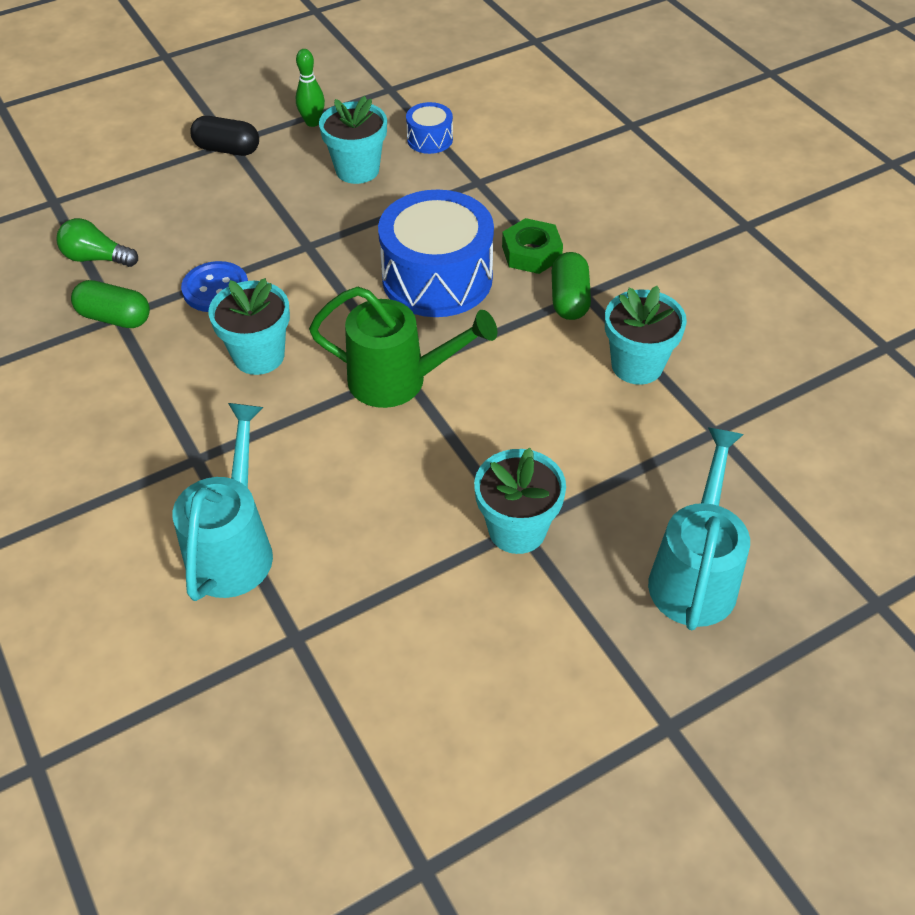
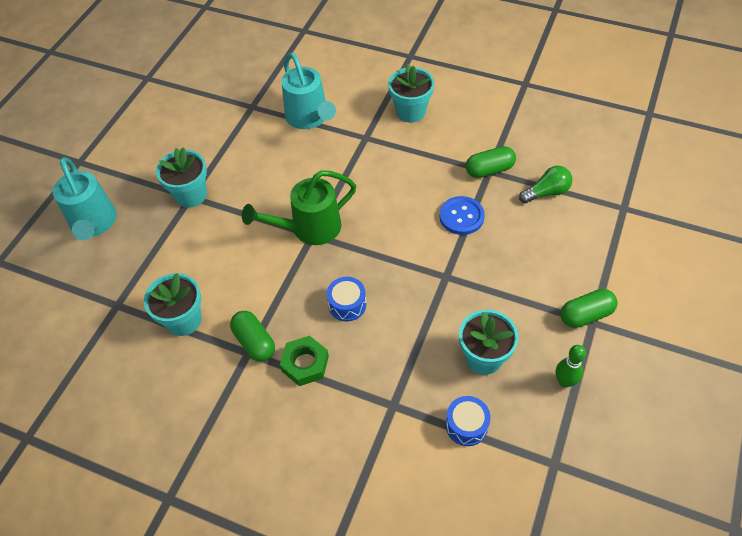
camera: 145 degrees right, 5 degrees up
black capsule [190,116,259,156] -> green capsule [561,289,618,328]
turquoise flower pot [208,278,290,375] -> turquoise flower pot moved to [388,64,434,123]
blue drum [378,190,494,317] -> blue drum [327,277,366,321], size x0.47

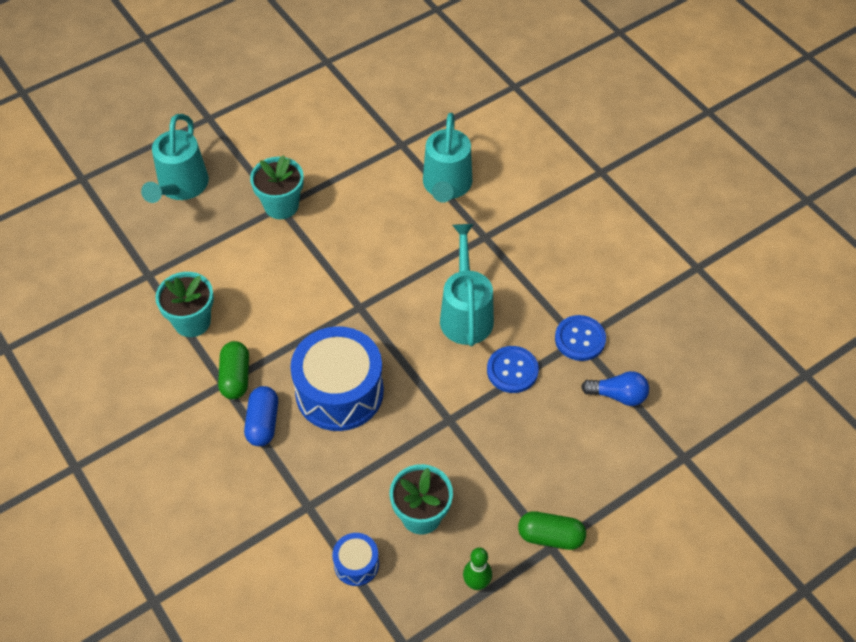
camera: 30 degrees right, 0 degrees up
green watering can [242,170,356,245] -> none
green nut [280,336,329,386] -> blue capsule [244,386,278,446]
blue drum [327,277,366,321] -> blue drum [290,326,384,431], size x2.13
turquoise flower pot [388,64,434,123] -> none
green capsule [466,146,516,178] -> blue button [555,315,606,361]
green light bulb [519,166,572,203] -> blue light bulb [581,371,649,406]
none -> turquoise watering can [440,224,494,346]

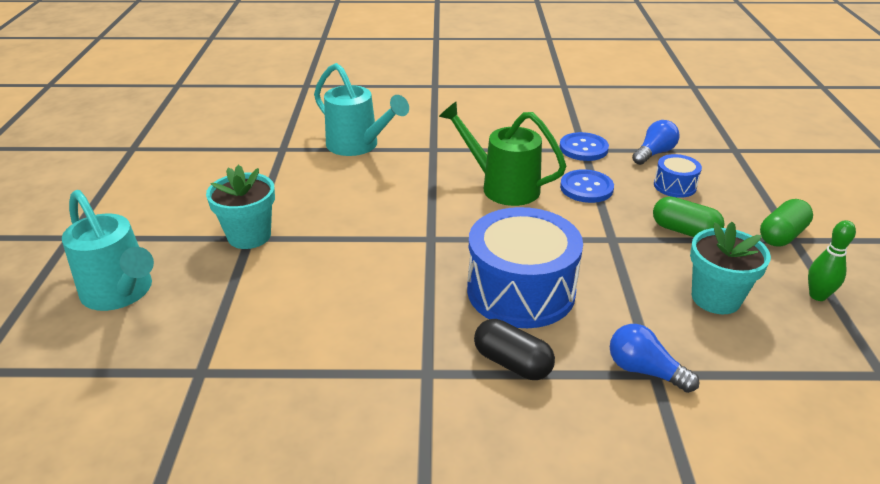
camera: 55 degrees left, 20 degrees down
turquoise flower pot [155,272,214,337] -> none
green capsule [218,341,249,399] -> green capsule moved to [653,197,725,237]
blue capsule [244,386,278,446] -> black capsule [474,319,555,380]
blue drum [332,533,379,586] -> blue drum moved to [654,154,702,198]
turquoise watering can [440,224,494,346] -> green watering can [439,102,566,206]
none -> blue light bulb [610,324,699,393]

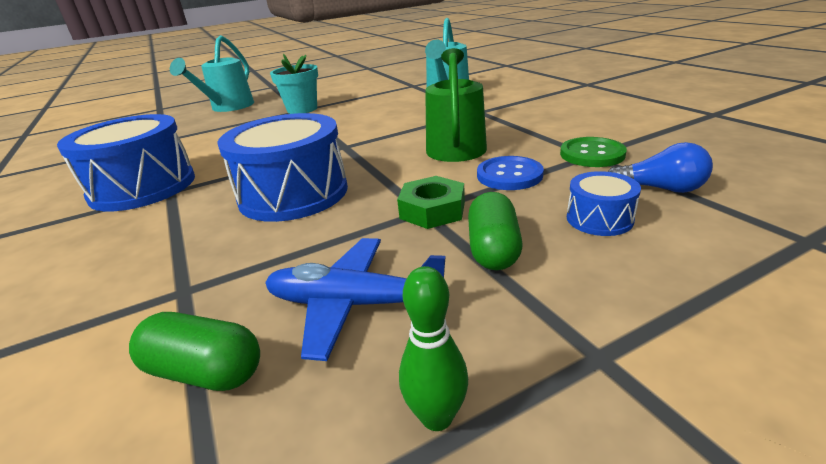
camera: 65 degrees right, 5 degrees down
black capsule [474,319,555,380] -> none
blue button [560,132,609,161] -> green button [560,137,627,167]
blue light bulb [610,324,699,393] -> none
turquoise flower pot [690,221,771,314] -> blue plane [265,238,446,361]
green capsule [760,199,813,246] -> green capsule moved to [129,312,260,391]
none -> blue drum [57,114,195,211]
none -> green nut [397,176,465,229]

